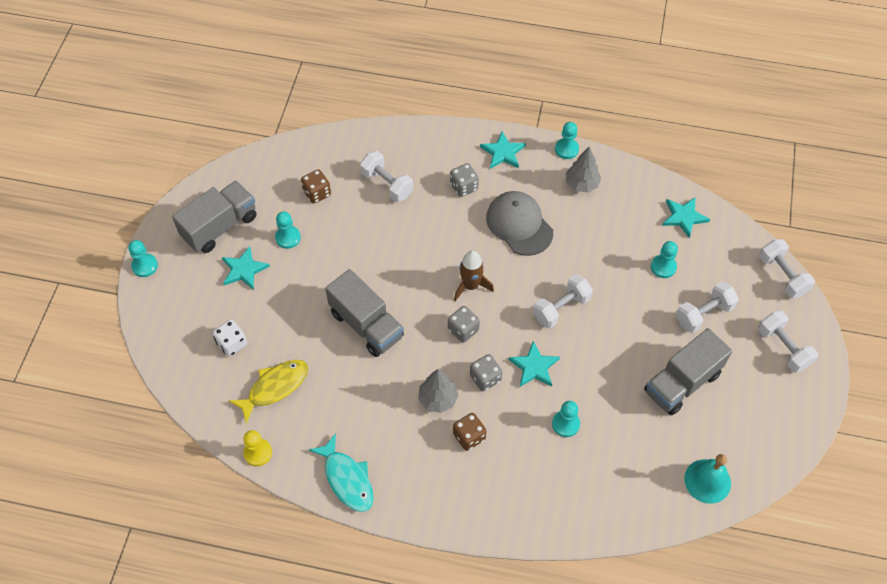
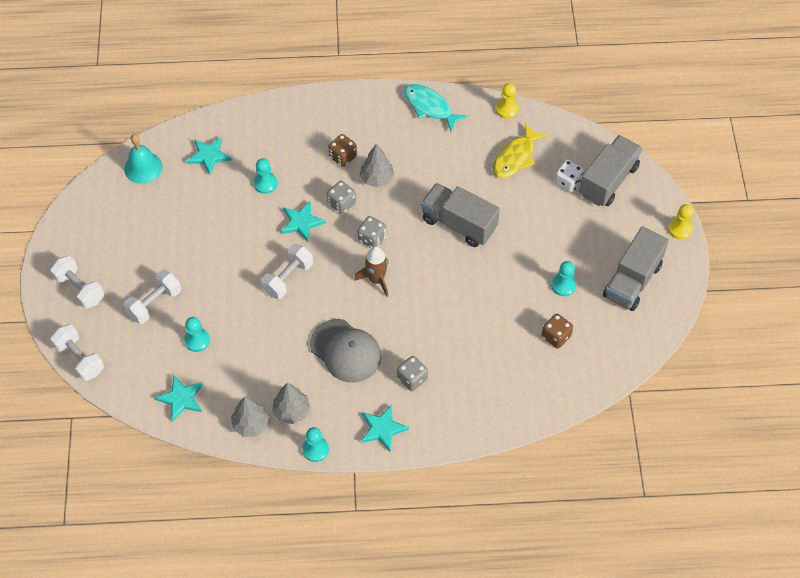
camera: 165 degrees right, 0 degrees up
turquoise pawn [128,240,158,277] -> yellow pawn [668,204,693,239]
turquoise star [222,246,270,290] -> turquoise star moved to [186,137,232,175]
white dumbbell [360,151,413,202] -> none
grey truck [644,328,732,415] -> grey truck moved to [579,135,642,207]
none -> grey tree [231,396,269,437]

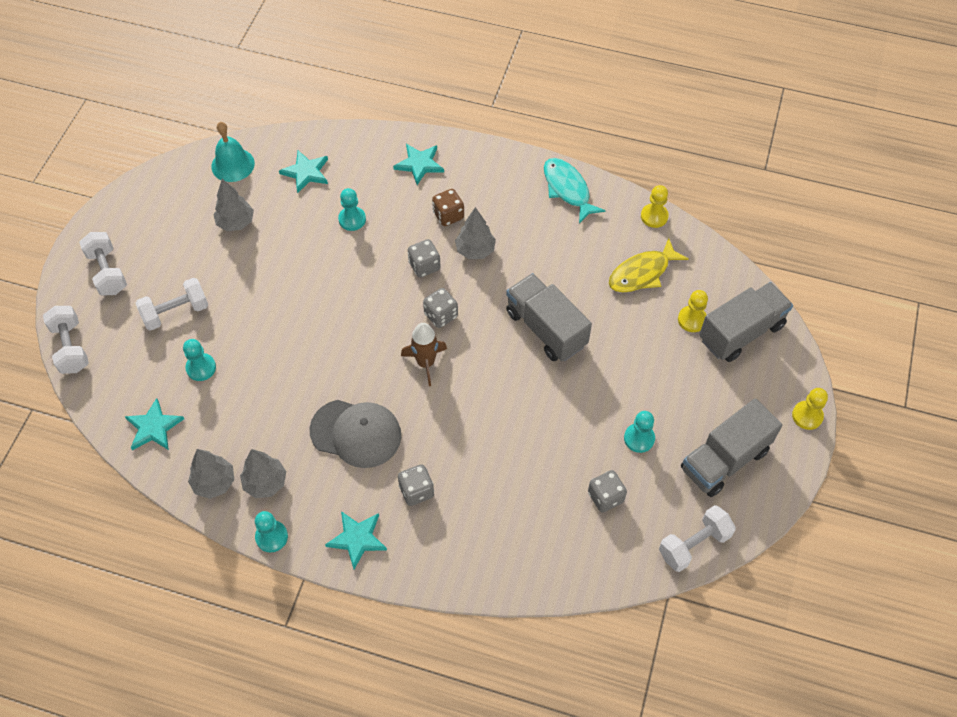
camera: 20 degrees right, 0 degrees up
white dumbbell [261,244,313,299] -> white dumbbell moved to [659,505,736,572]
turquoise star [281,201,326,242] -> turquoise star moved to [393,144,444,185]
grey cap [310,319,382,383] -> grey cap turned 45 degrees counterclockwise [310,400,401,468]
brown dice [542,314,573,349] -> grey dice [588,470,627,513]
white dice [554,160,584,192] -> yellow pawn [678,290,708,332]
none -> grey tree [213,179,254,231]

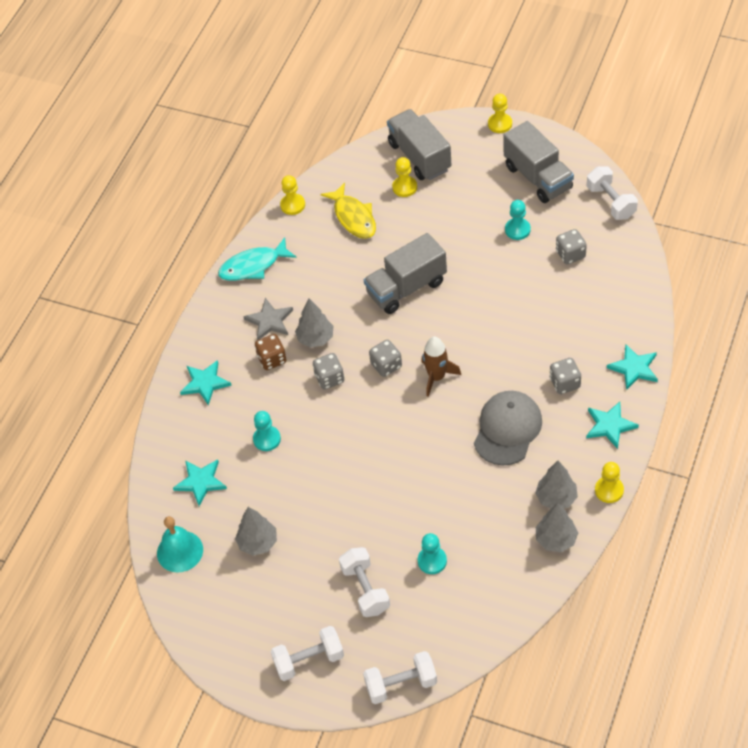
camera: 80 degrees left, 5 degrees down
turquoise star [125,398,184,450] -> turquoise star moved to [607,344,658,390]
turquoise pawn [255,511,288,552] -> yellow pawn [595,462,624,503]
none -> grey star [243,298,293,340]

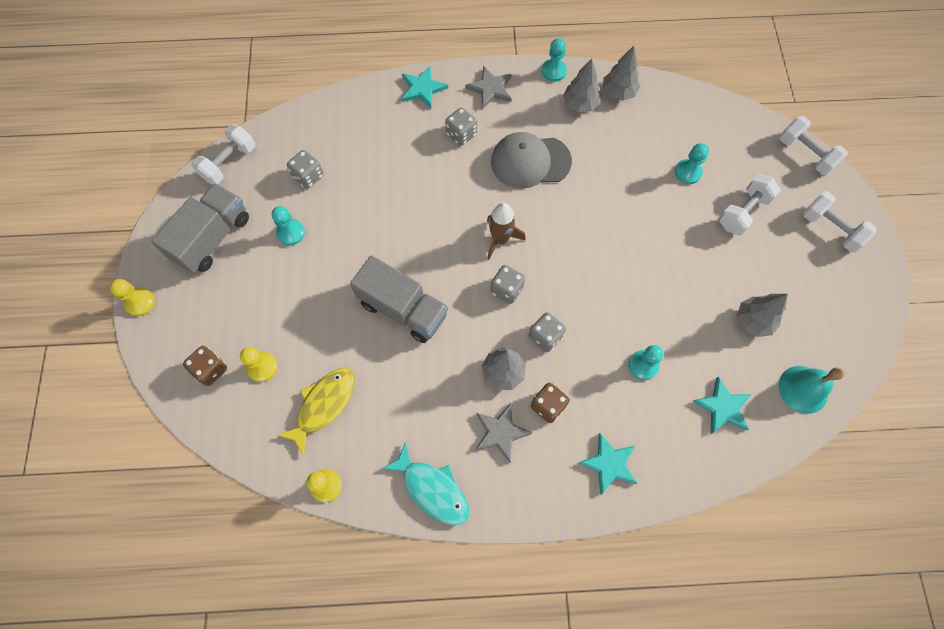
camera: 120 degrees left, 15 degrees up
grey truck [387,109,451,180] -> brown dice [183,346,227,386]
turquoise star [586,402,639,449] -> grey star [465,66,512,109]
yellow pawn [595,462,624,503] -> turquoise pawn [541,38,567,82]

